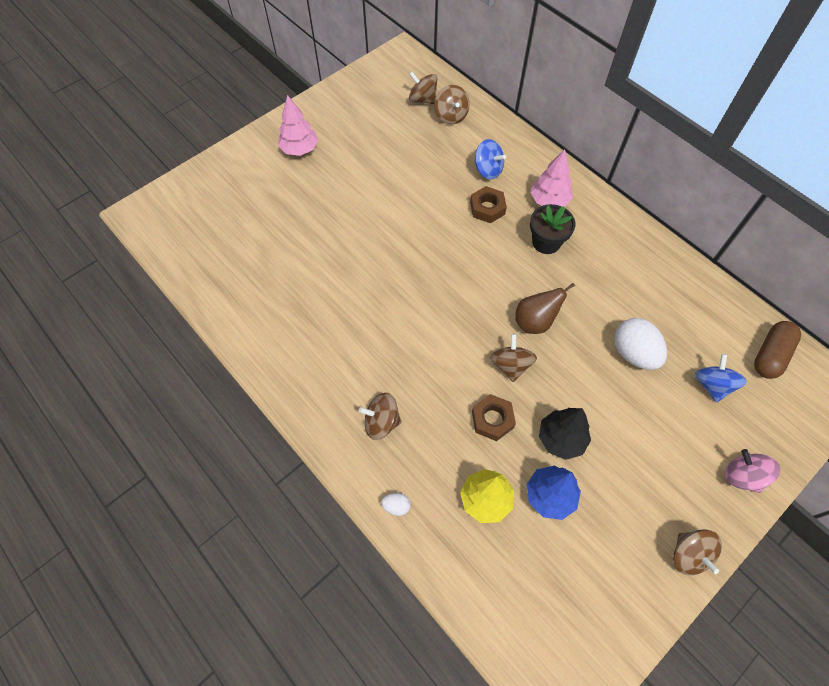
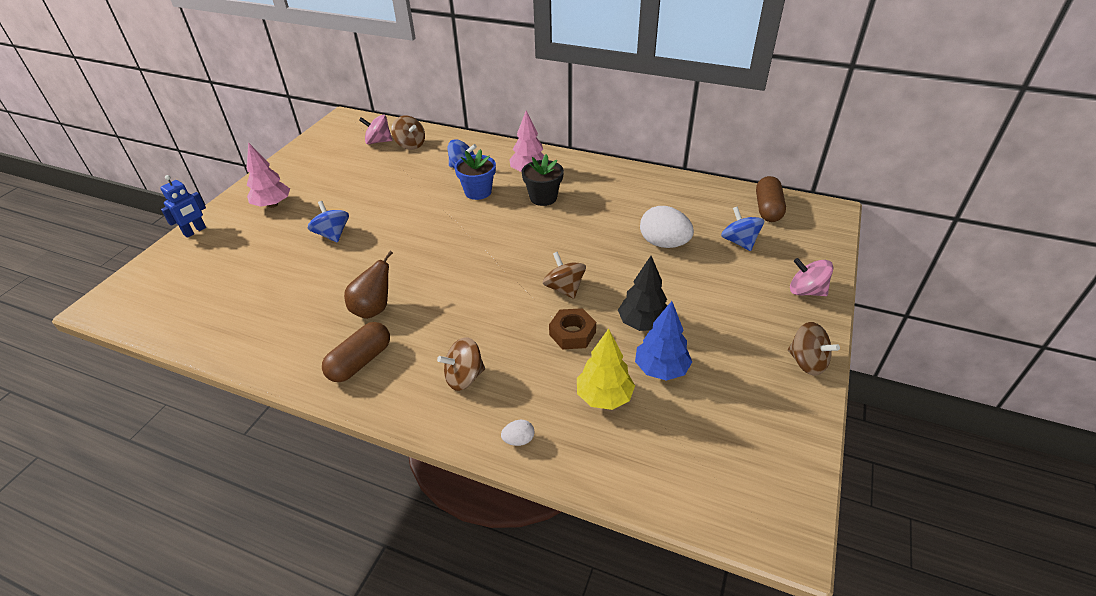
camera: 25 degrees left, 20 degrees down
brown spinning top [409,72,437,104] -> pink spinning top [359,115,392,144]
brown nut [470,186,507,223] -> blue flower pot [454,149,496,200]
brown pear [515,283,575,334] -> brown pear moved to [344,251,393,319]
none -> blue robot [160,175,206,238]
none -> blue spinning top [308,201,349,243]
none -> brown capsule [322,322,390,382]

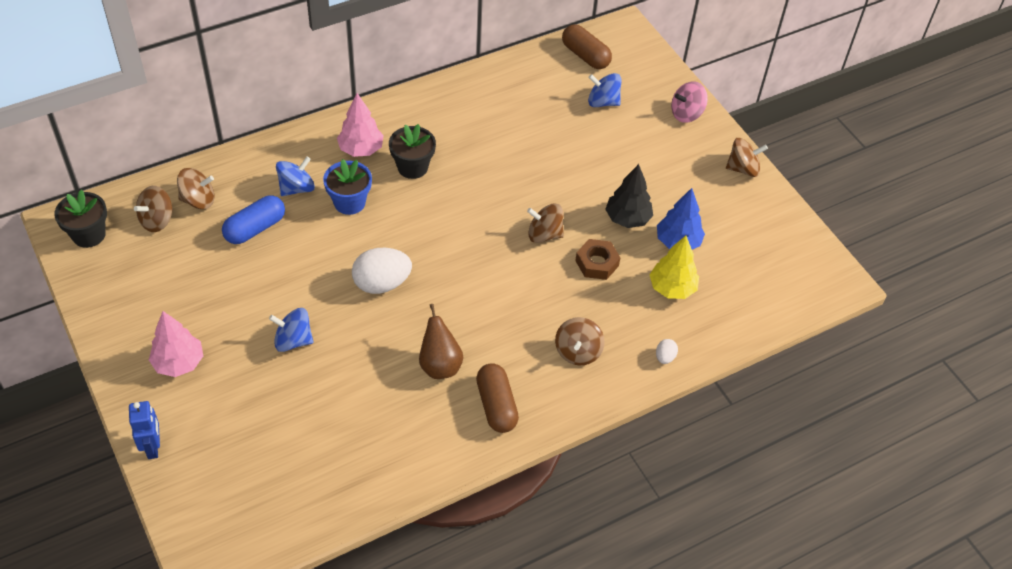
camera: 55 degrees left, 10 degrees up
pink spinning top [359,115,392,144] -> brown spinning top [134,186,173,232]
white egg [640,206,694,248] -> white egg moved to [352,248,412,294]
none -> black flower pot [54,190,107,248]
none -> blue capsule [222,195,285,244]

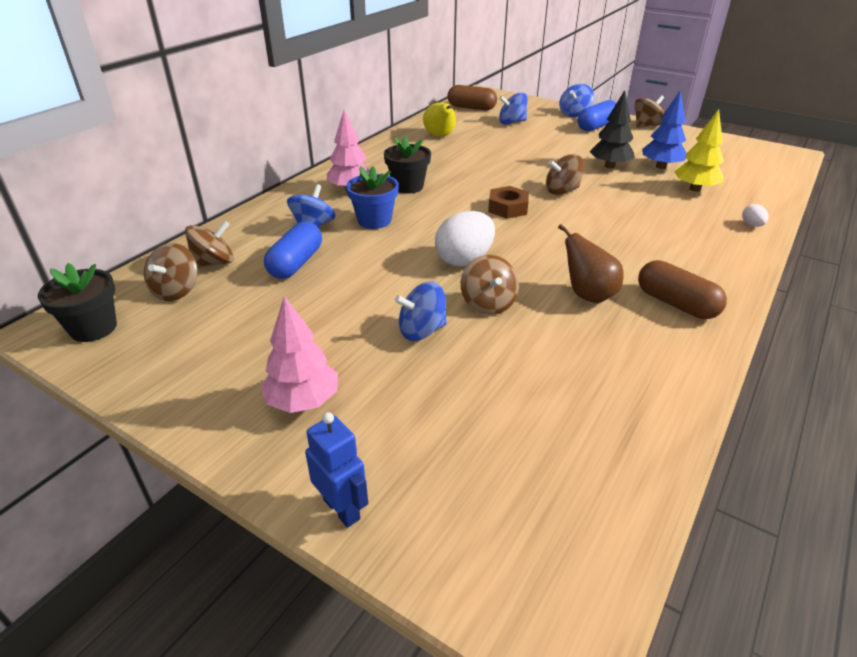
camera: 25 degrees left, 15 degrees down
brown spinning top [555,317,605,365] -> brown spinning top moved to [461,255,519,315]
brown nut [575,239,621,280] -> brown nut moved to [488,186,529,219]
pink spinning top [671,81,708,123] -> blue spinning top [559,84,594,117]
none -> yellow pear [423,102,456,137]
none -> blue capsule [577,100,616,131]

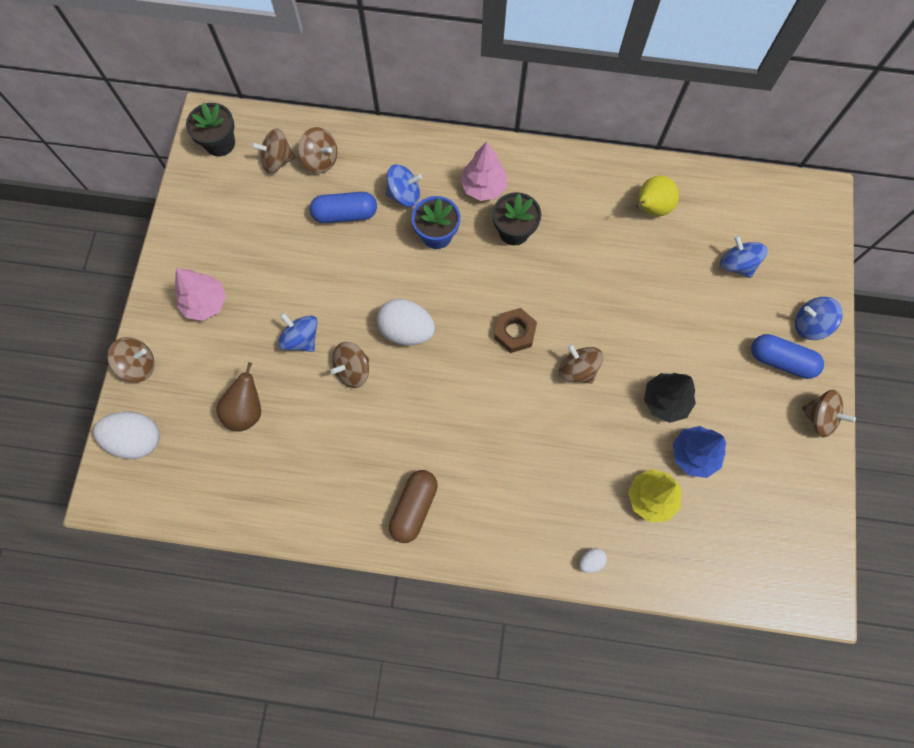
camera: 65 degrees right, 35 degrees up
blue robot [305,412,368,528] -> brown spinning top [107,337,154,382]
brown capsule [448,85,497,110] -> none
brown pear [558,224,623,303] -> brown pear moved to [216,362,261,432]
none -> white egg [93,412,160,459]

